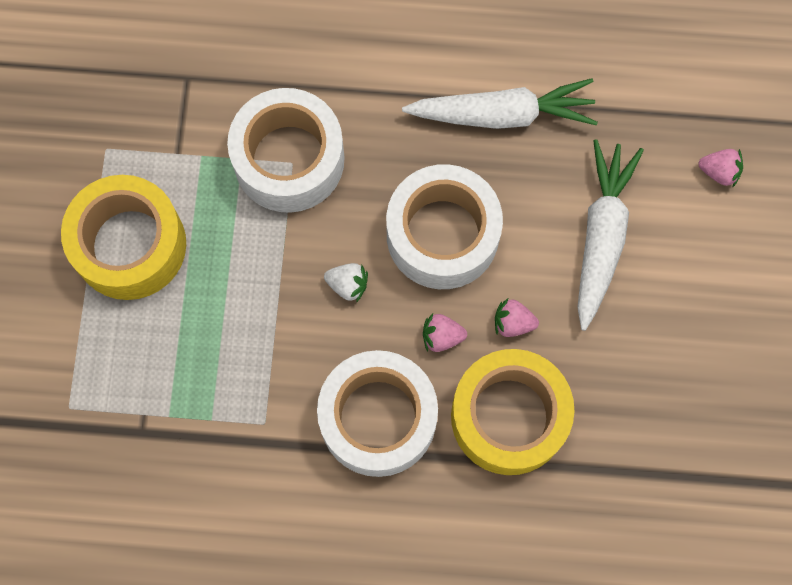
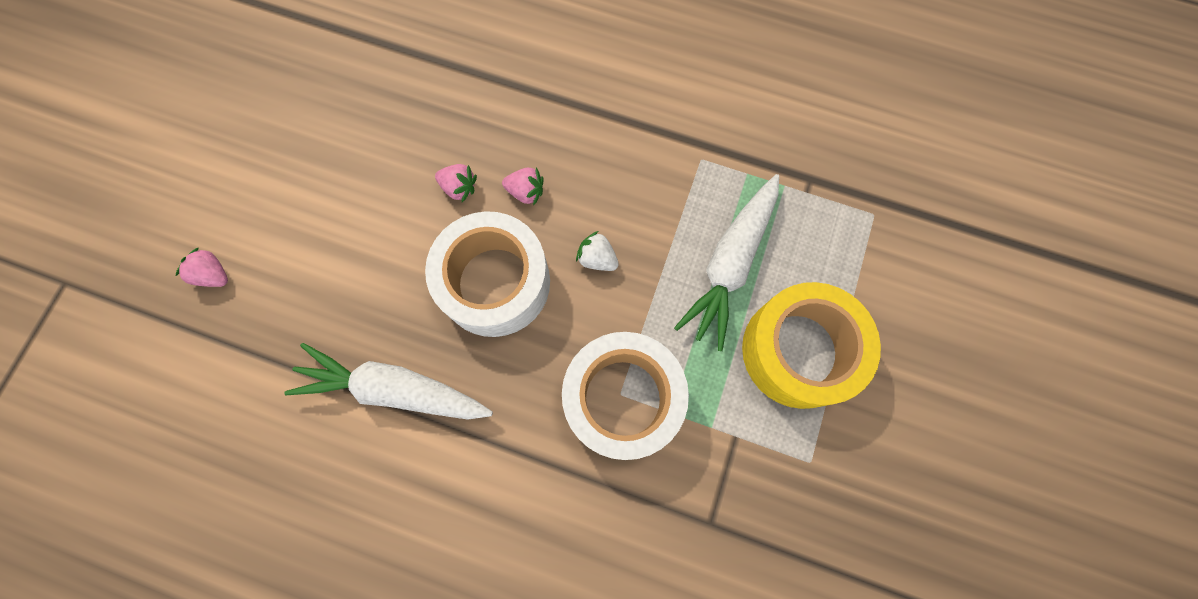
camera: 165 degrees left, 0 degrees up
white tape [317,350,438,477] -> none
yellow tape [451,349,575,475] -> none
white carrot [577,139,644,331] -> white carrot moved to [674,174,779,351]

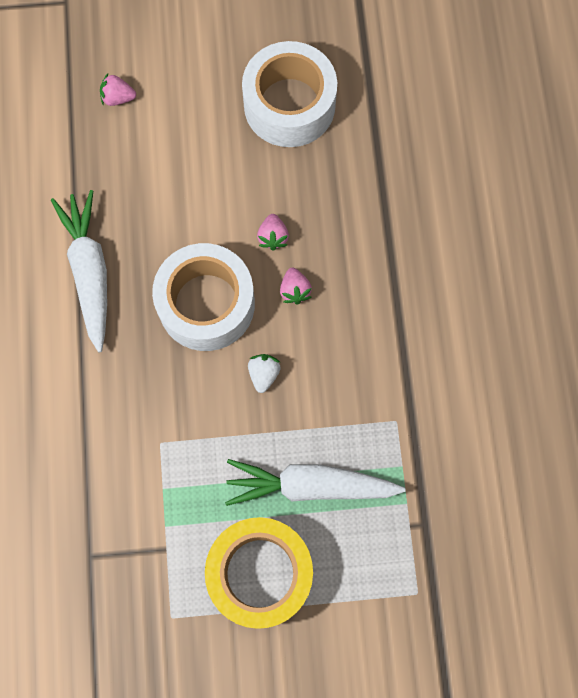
camera: 65 degrees right, 0 degrees up
pink strawberry [176,247,228,287] -> pink strawberry turned 90 degrees counterclockwise [100,73,136,106]
white tape [562,332,689,460] -> white tape moved to [242,41,337,147]

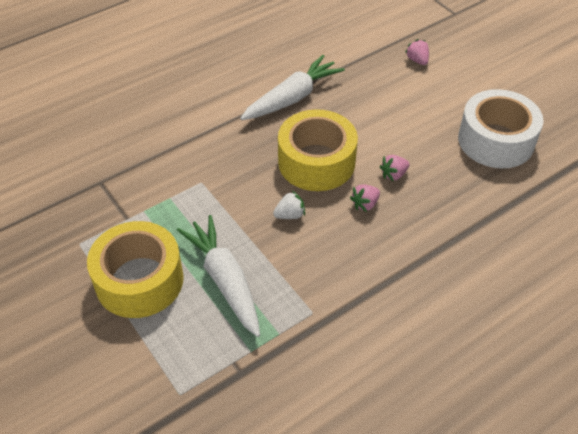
camera: 60 degrees right, 25 degrees down
white tape [152,243,255,351] -> yellow tape [278,109,358,191]

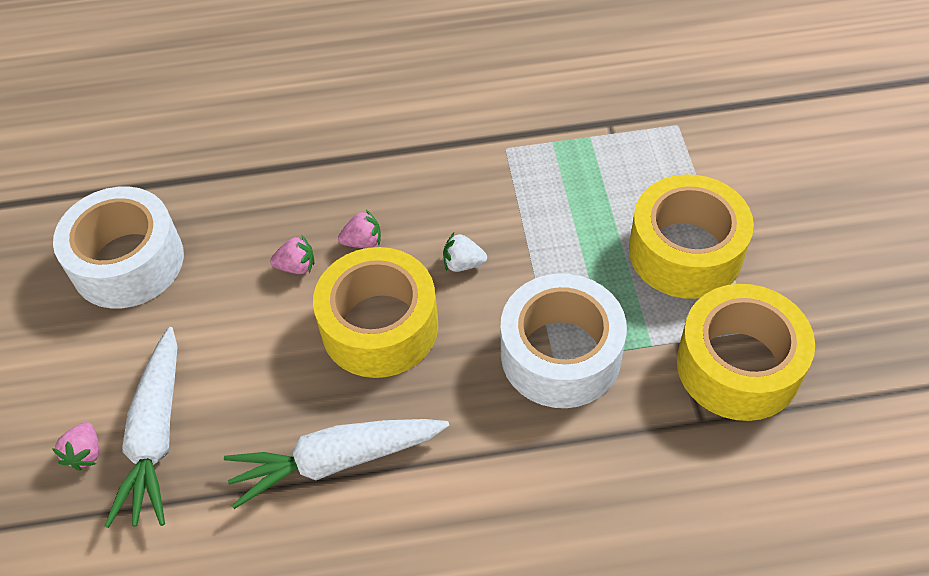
camera: 150 degrees left, 5 degrees up
white carrot [177,215,260,337] -> white carrot moved to [105,327,178,528]
none -> white tape [500,273,627,408]
none -> yellow tape [677,284,815,421]

